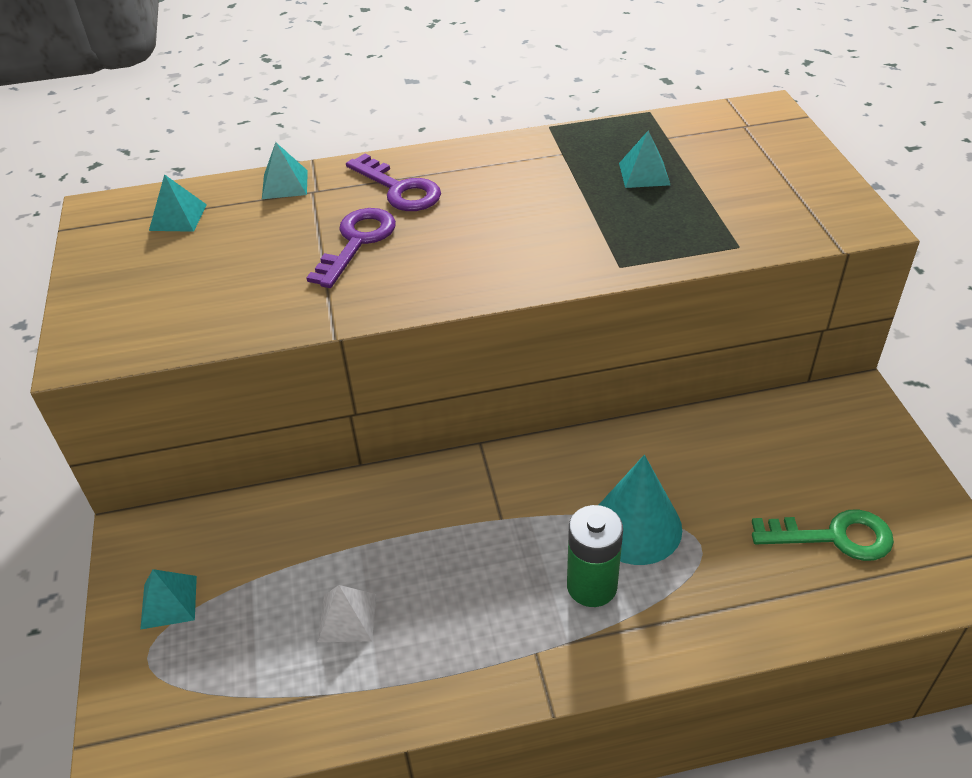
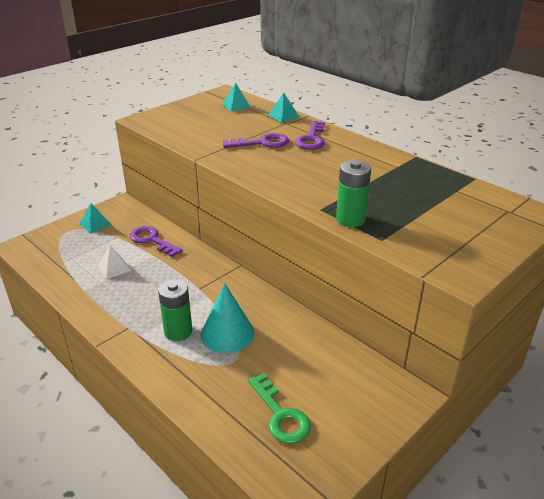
camera: 55 degrees right, 10 degrees down
turquoise pyramid [619,131,670,188] -> none
none -> purple key [130,226,183,257]
none -> green battery [336,160,371,227]

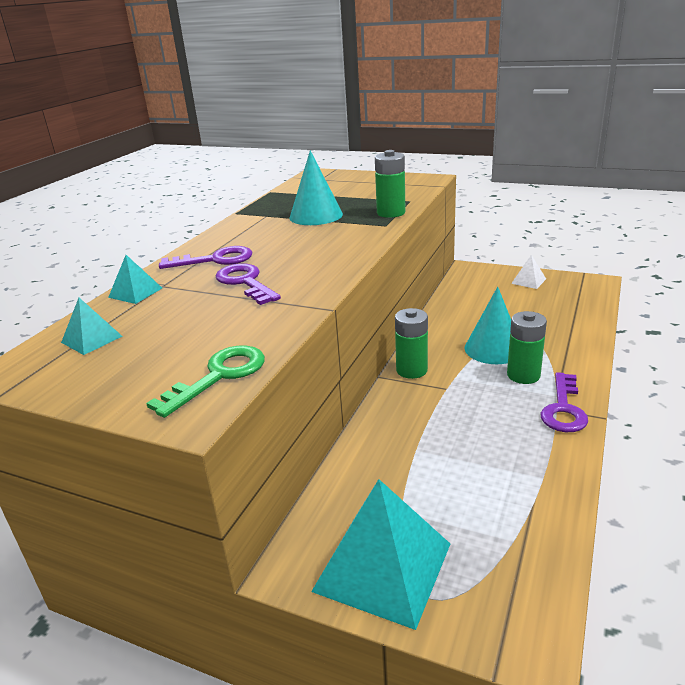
camera: 110 degrees left, 5 degrees down
turquoise pyramid [80,203,111,234] -> turquoise pyramid [311,479,450,630], size x2.18
white pyramid [98,246,131,279] -> white pyramid moved to [511,255,546,289]
purple key [130,226,183,257] -> purple key moved to [541,372,588,432]
green key [248,373,311,444] -> green key moved to [146,346,265,418]
none -> turquoise cone [289,150,343,225]
none -> green battery [395,308,428,379]

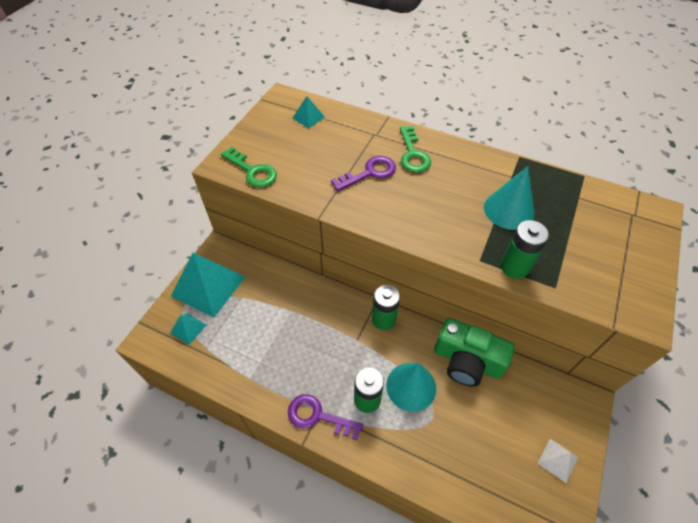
camera: 90 degrees right, 25 degrees up
turquoise pyramid [108,255,162,304] -> turquoise pyramid moved to [170,313,206,345]
purple key [159,246,252,269] -> green key [400,126,431,172]
none -> green camera [434,318,515,387]

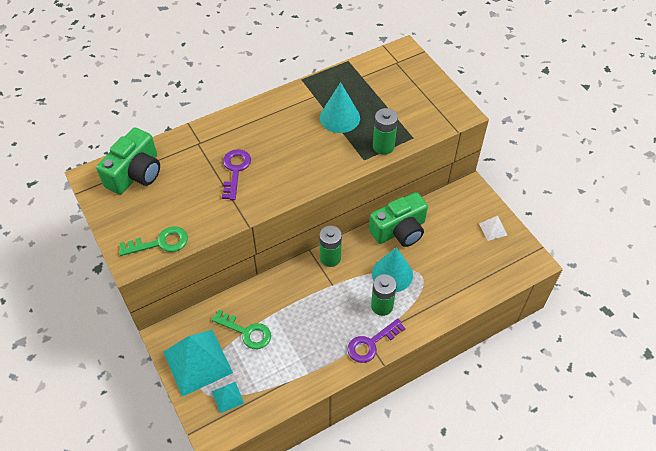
camera: 55 degrees left, 0 degrees up
turquoise pyramid [292,96,325,128] -> green camera [96,128,160,194]
green key [400,126,431,172] -> green key moved to [212,310,271,349]

